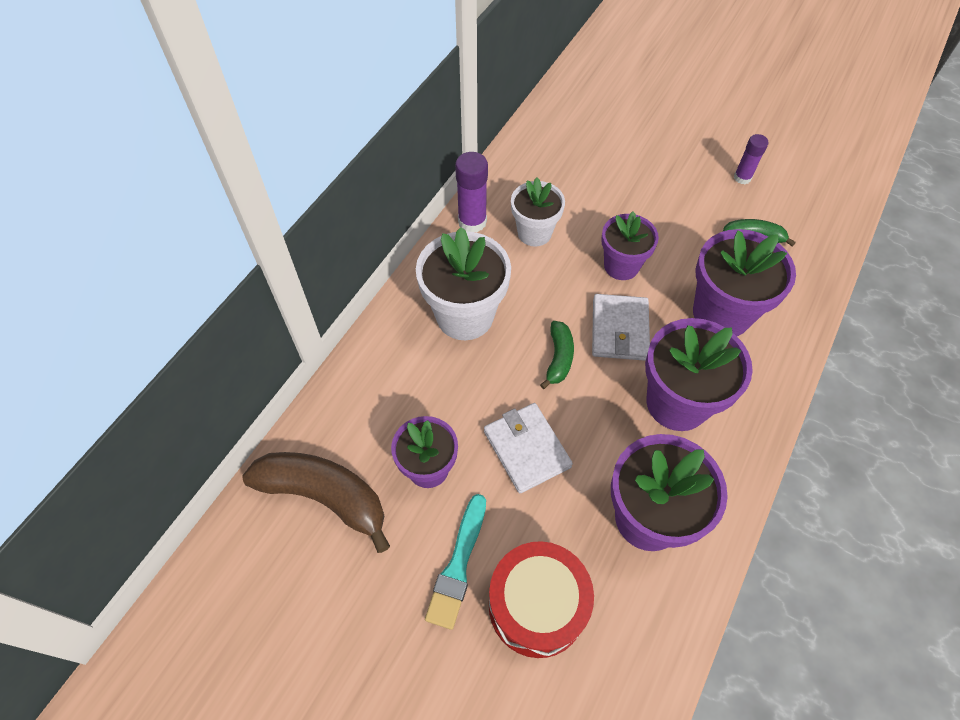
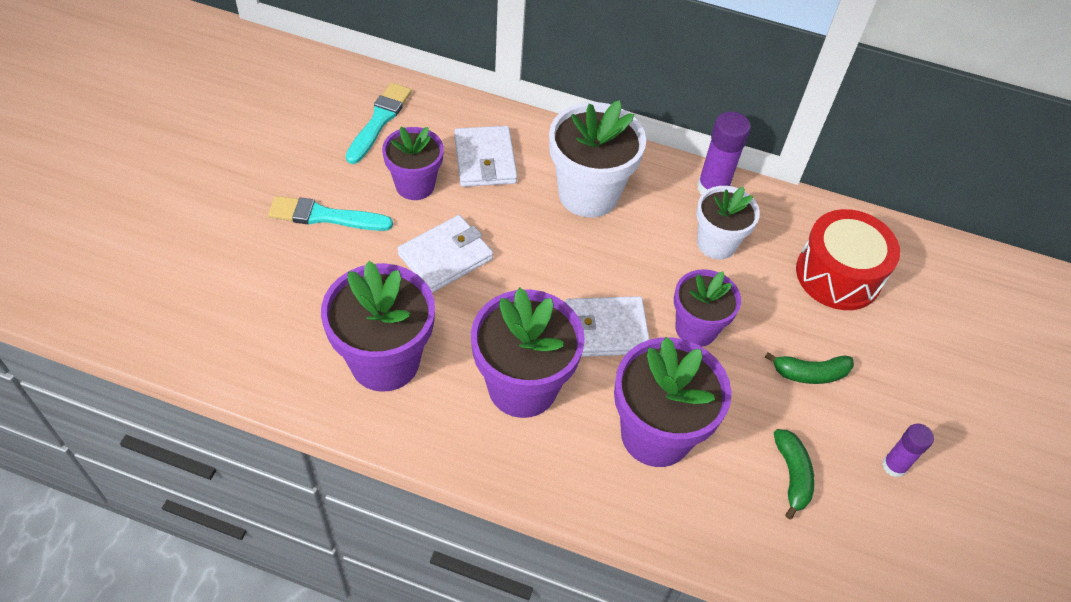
camera: 75 degrees right, 5 degrees down
brown banana [242,452,390,553] -> turquoise brush [346,82,412,164]
red drum [489,541,594,658] -> red drum moved to [796,209,900,310]
green banana [540,321,574,389] -> green banana moved to [765,352,854,384]
none -> white wallet [454,126,517,187]

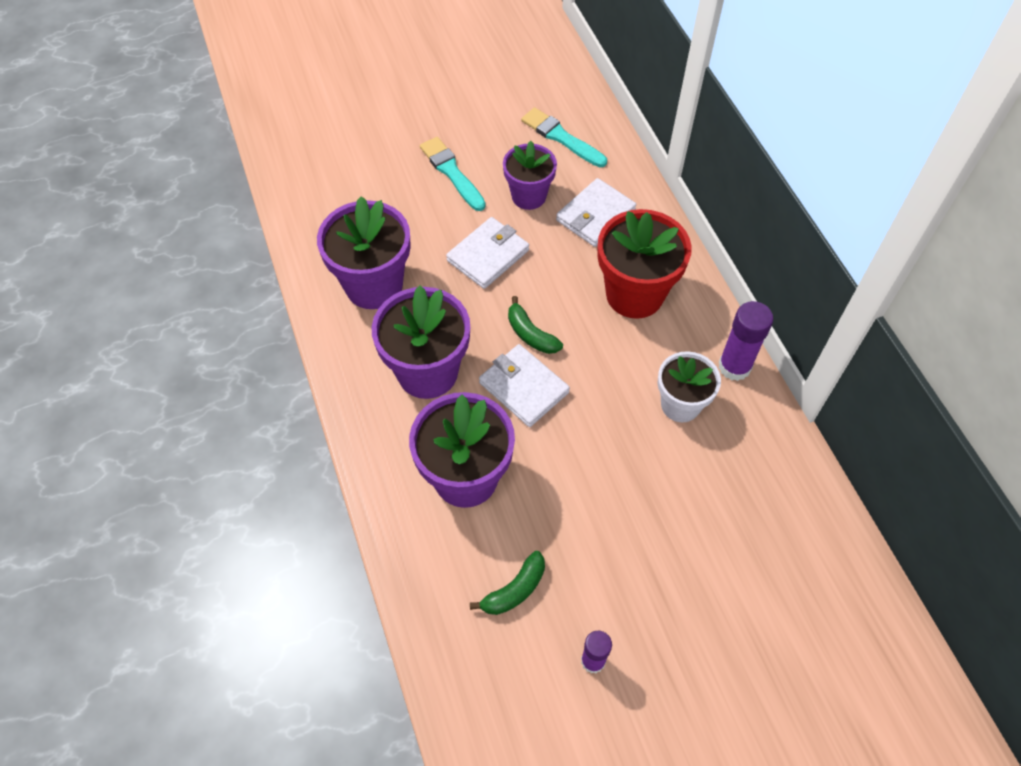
camera: 55 degrees right, 5 degrees up
turquoise brush [346,82,412,164] -> turquoise brush turned 120 degrees counterclockwise [521,107,607,167]
white wallet [397,215,493,293] -> white wallet turned 60 degrees counterclockwise [446,217,529,289]
white flower pot [549,100,646,218] -> red flower pot [598,209,692,319]
purple flower pot [674,269,741,347] -> none
green banana [765,352,854,384] -> green banana moved to [508,296,563,354]
red drum [796,209,900,310] -> none

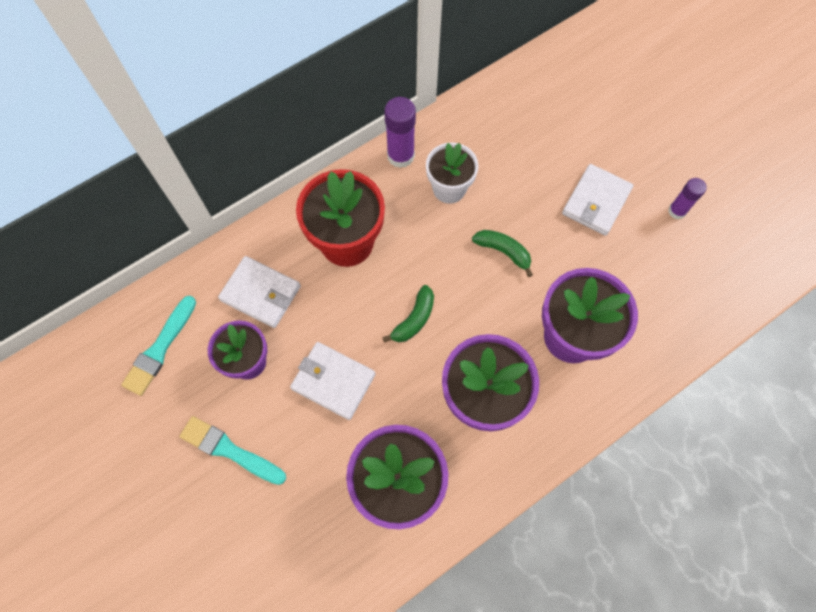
camera: 105 degrees left, 10 degrees up
turquoise brush [420,137,486,211] -> turquoise brush turned 75 degrees clockwise [179,416,286,485]
green banana [470,551,545,615] -> green banana moved to [472,230,533,277]
white wallet [479,344,570,427] -> white wallet moved to [562,164,633,236]

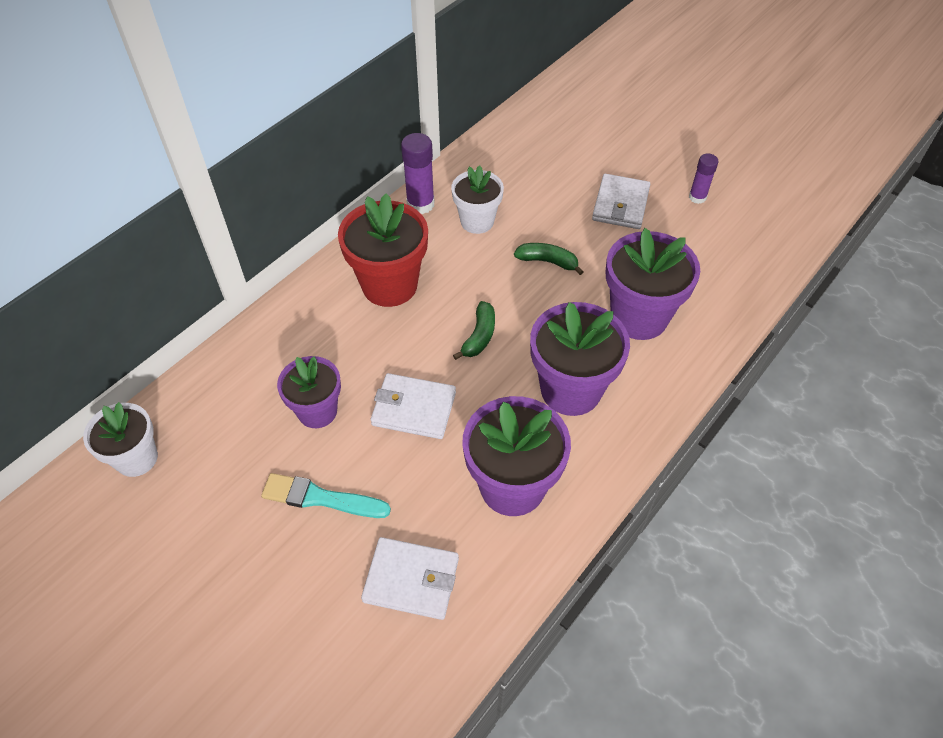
camera: 15 degrees left, 15 degrees down
turquoise brush [121,296,196,396] -> none
white wallet [218,256,301,328] -> white wallet moved to [361,537,459,620]
none -> white flower pot [83,402,158,477]

